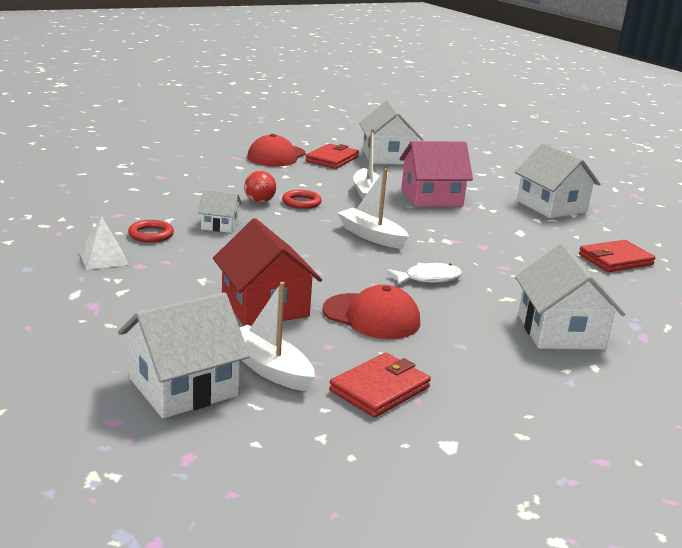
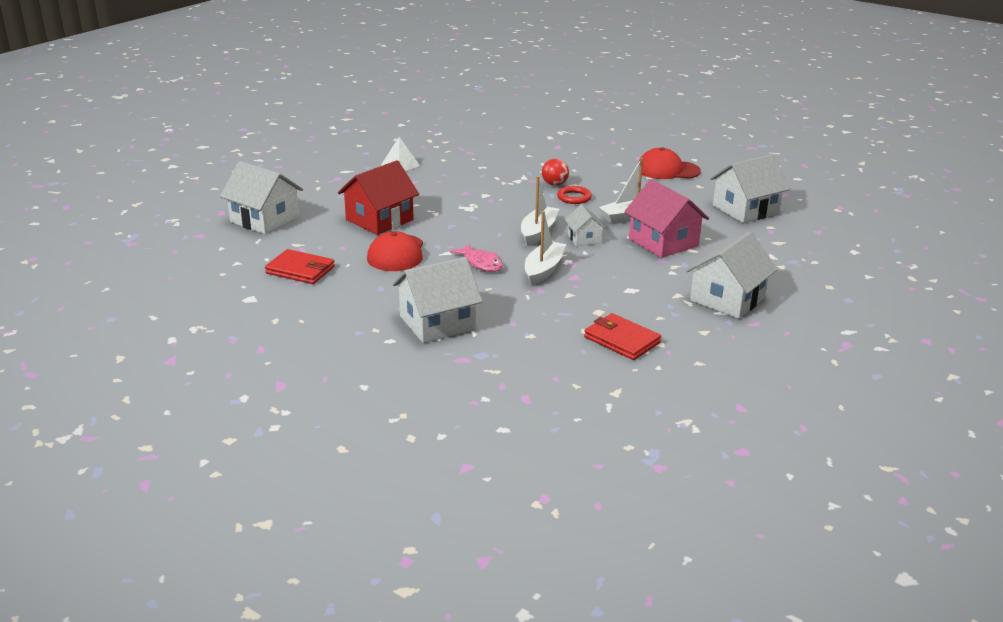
camera: 70 degrees right, 5 degrees up
red ring [128,220,174,243] -> none
white house [198,190,242,233] -> white house moved to [565,204,606,246]
white boat [240,282,315,391] -> white boat moved to [525,211,566,286]
red wallet [305,143,359,169] -> none
white fish [386,263,462,285] -> pink fish [450,244,503,272]

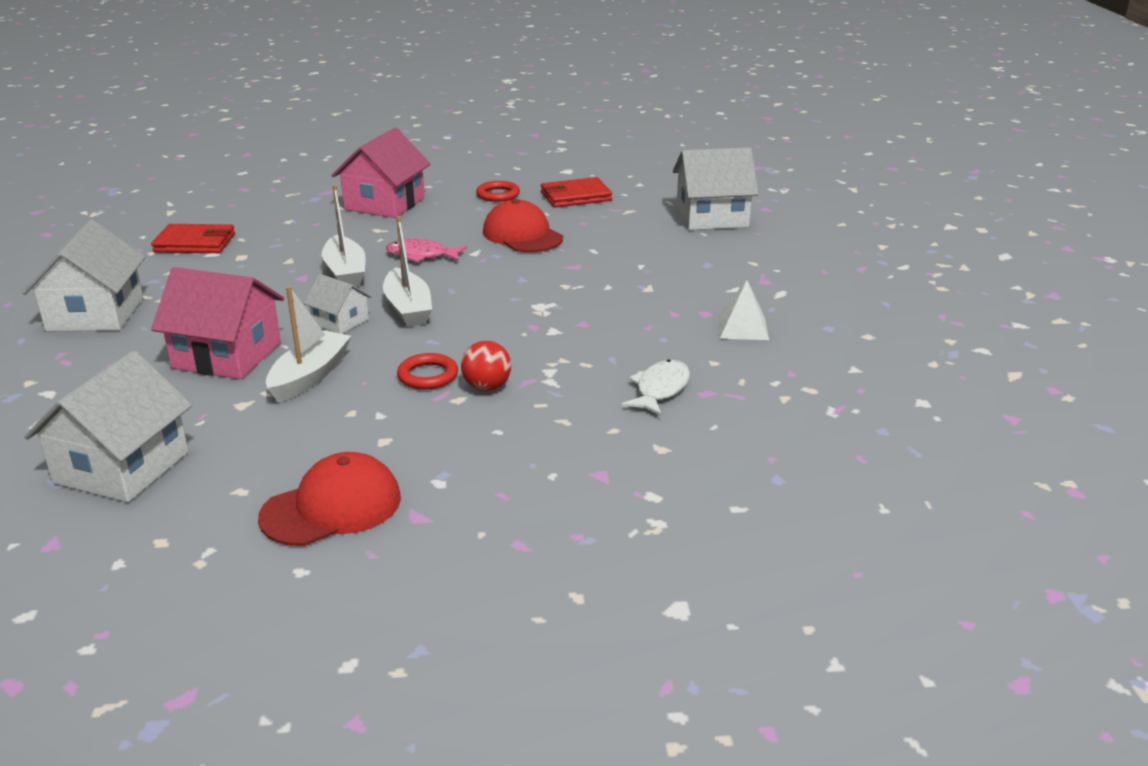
camera: 140 degrees right, 0 degrees up
red house [338,160,419,235] -> none
white house [393,257,483,343] -> pink house [331,127,431,218]
none -> red ring [476,181,520,202]
none -> white fish [621,359,690,416]

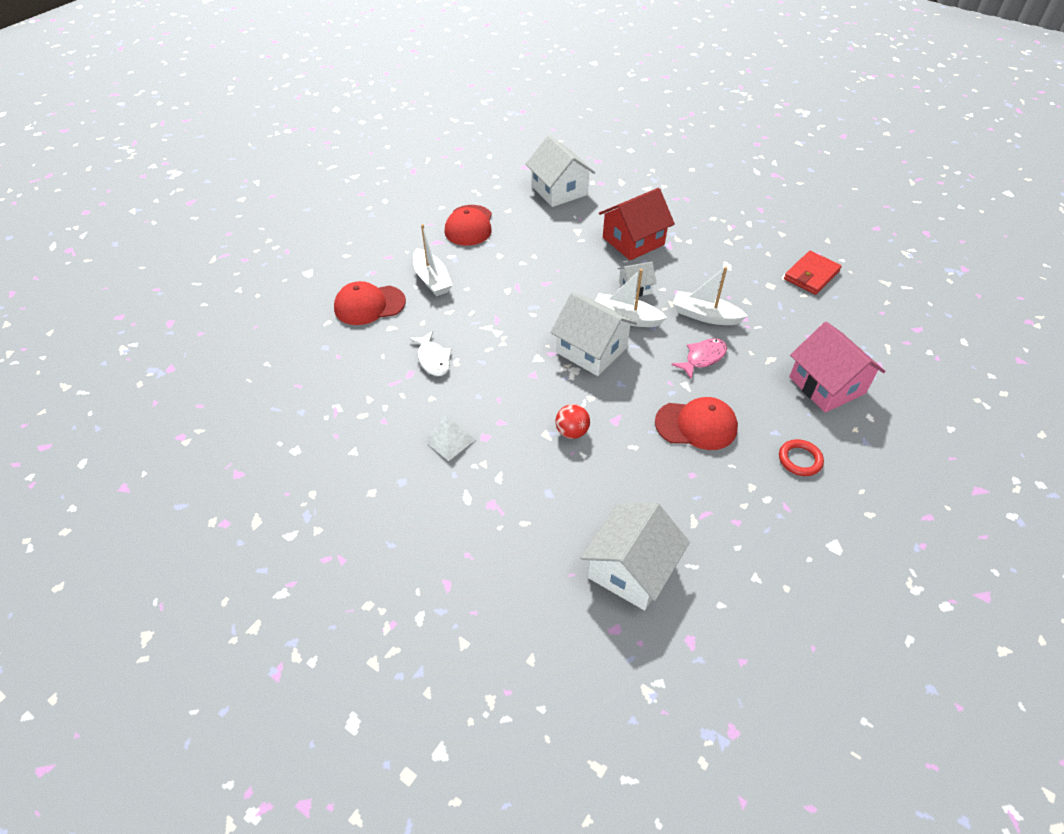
camera: 130 degrees right, 20 degrees up
white house [22,220,145,331] -> white house moved to [550,292,637,376]
pink house [151,267,284,379] -> red house [599,188,675,260]
white boat [266,286,351,402] -> white boat moved to [413,224,453,296]
red ring [397,353,458,389] -> none
red ball [461,341,511,391] -> red ball moved to [555,404,590,439]
red wallet [541,177,612,207] -> none
none -> red cap [334,281,406,325]

